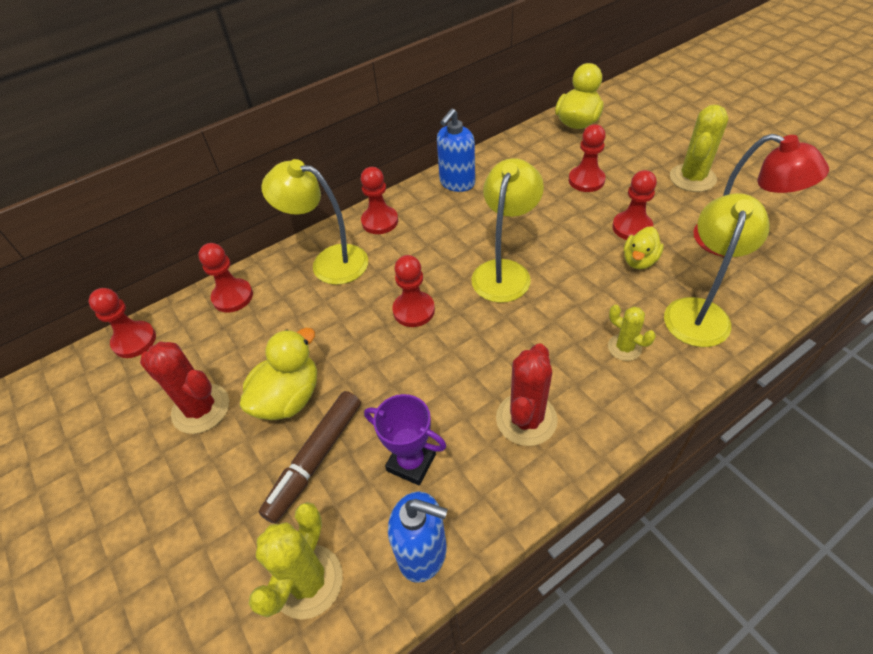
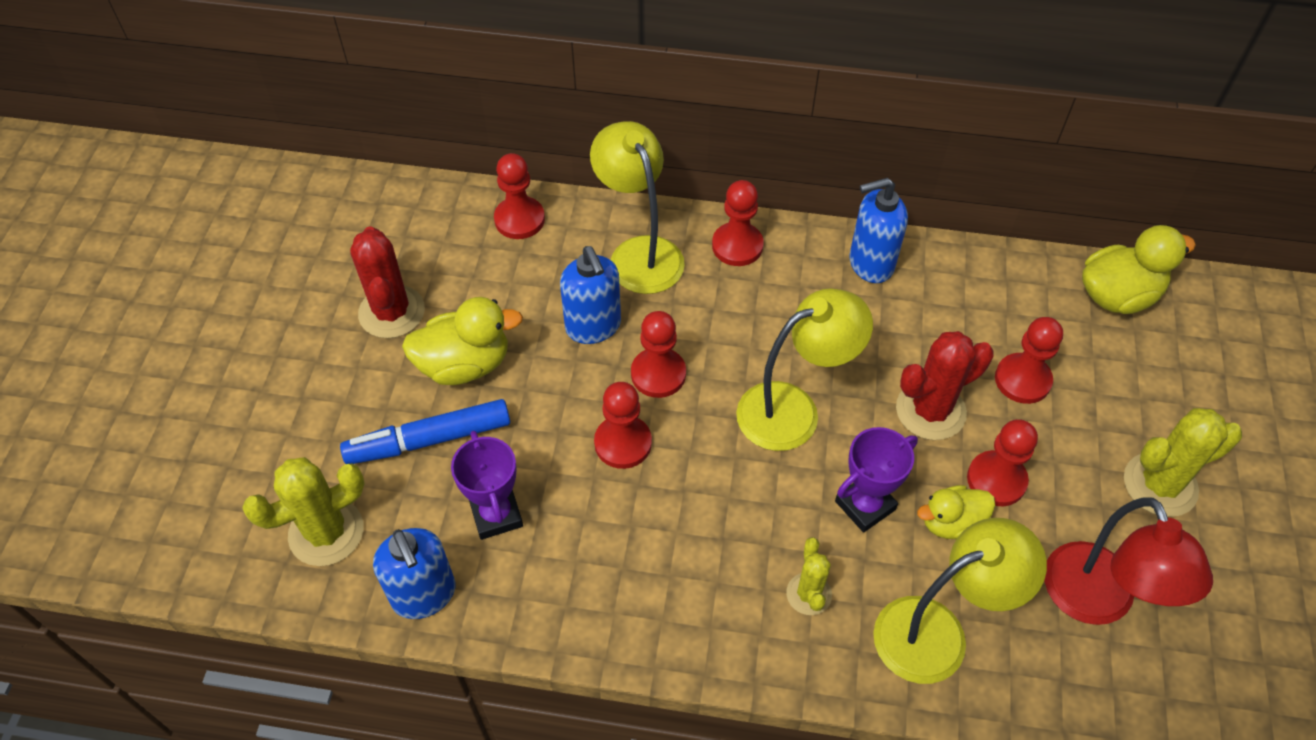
camera: 40 degrees right, 5 degrees up
red pawn [88,288,156,358] -> red pawn moved to [594,382,652,469]
brown marker [259,391,361,524] -> blue marker [340,399,510,464]
red cactus [496,343,558,446] -> red cactus moved to [896,331,994,440]
none -> blue soap dispenser [560,246,621,344]
none -> purple trophy [835,427,918,532]

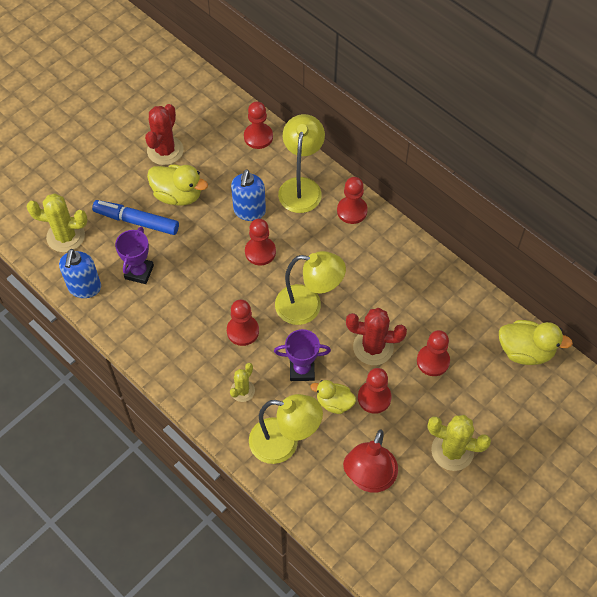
camera: 35 degrees right, 5 degrees up
red pawn [594,382,652,469] -> red pawn moved to [227,300,259,346]
blue soap dispenser [849,178,908,283] -> none

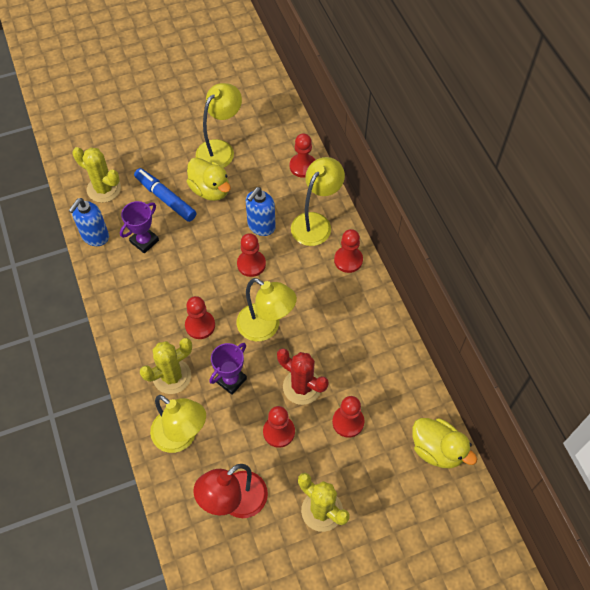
camera: 25 degrees right, 0 degrees up
red cactus [145,104,184,165] -> yellow lamp [196,83,242,168]
yellow cactus [230,363,255,402] -> yellow cactus [140,338,192,394], size x1.69
purple trophy [274,329,331,381] -> purple trophy turned 75 degrees counterclockwise [209,343,247,395]
yellow duck [310,380,356,414] -> none

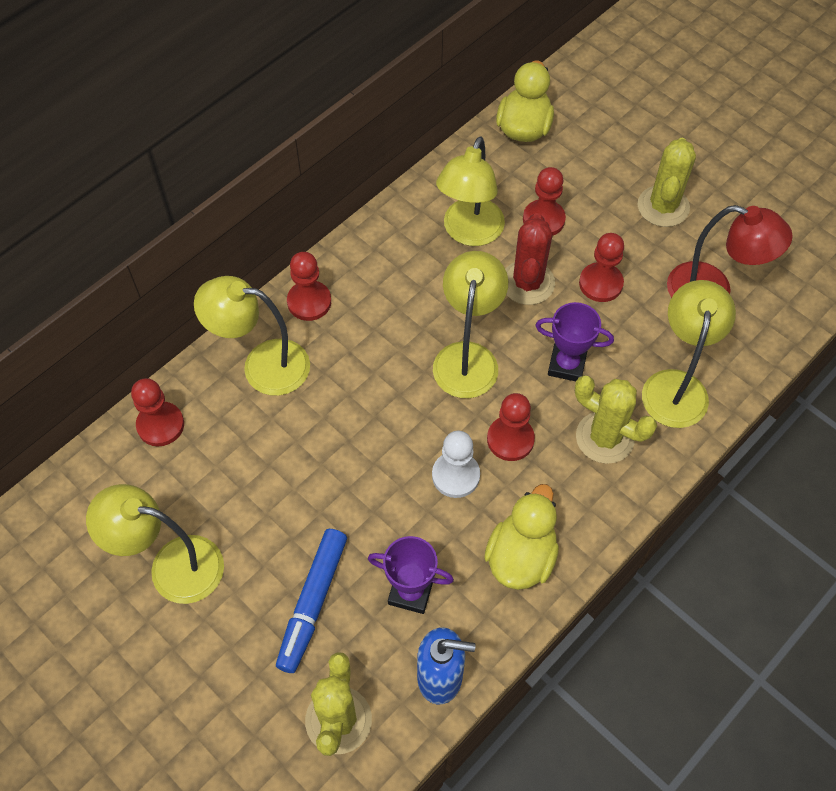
camera: 115 degrees left, 0 degrees up
yellow duck [186,157,231,201] -> yellow duck moved to [484,484,559,590]
red pawn [237,233,266,277] -> none
blue soap dispenser [246,187,276,236] -> none
none -> white pawn [432,431,480,498]
none -> yellow lamp [436,136,505,246]

